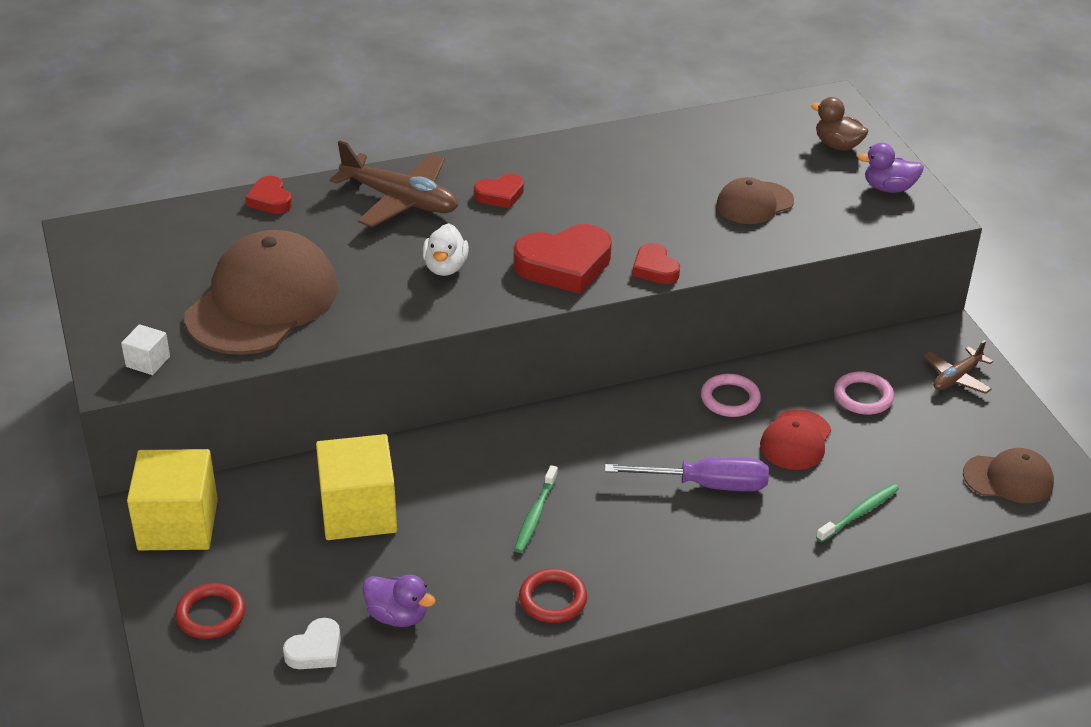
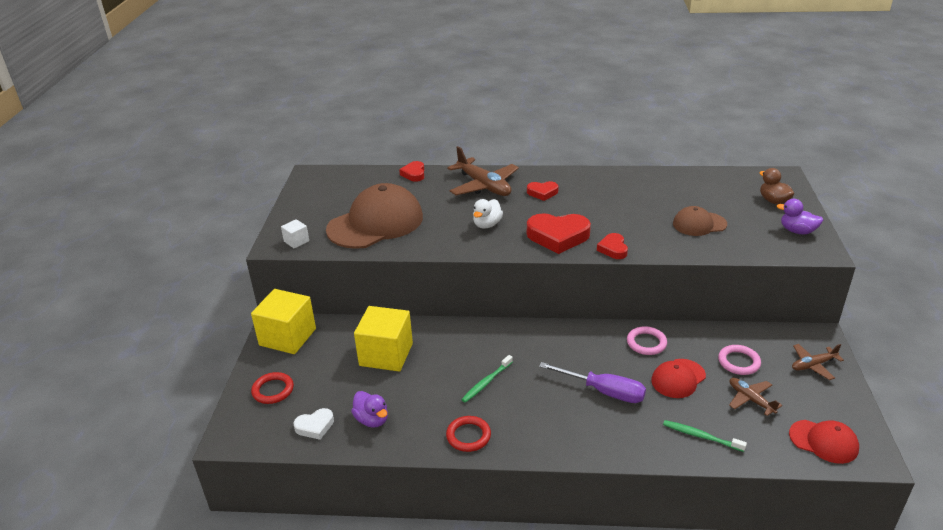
camera: 25 degrees right, 5 degrees down
green toothbrush [816,484,899,542] -> green toothbrush turned 135 degrees counterclockwise [663,420,747,452]
brown cap [963,448,1054,503] -> red cap [789,420,859,464]
none -> brown plane [729,378,782,416]

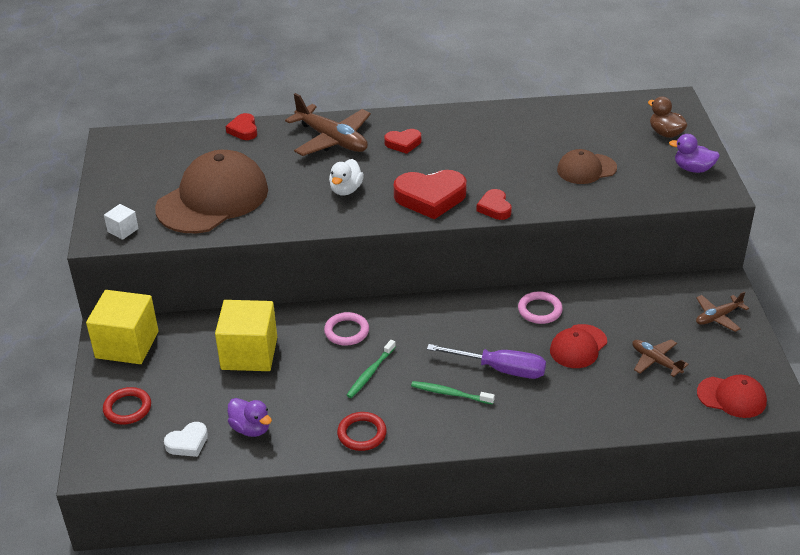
camera: 10 degrees left, 5 degrees up
green toothbrush [663,420,747,452] -> green toothbrush moved to [411,381,495,405]
pink ring [718,345,761,375] -> pink ring moved to [324,312,369,346]

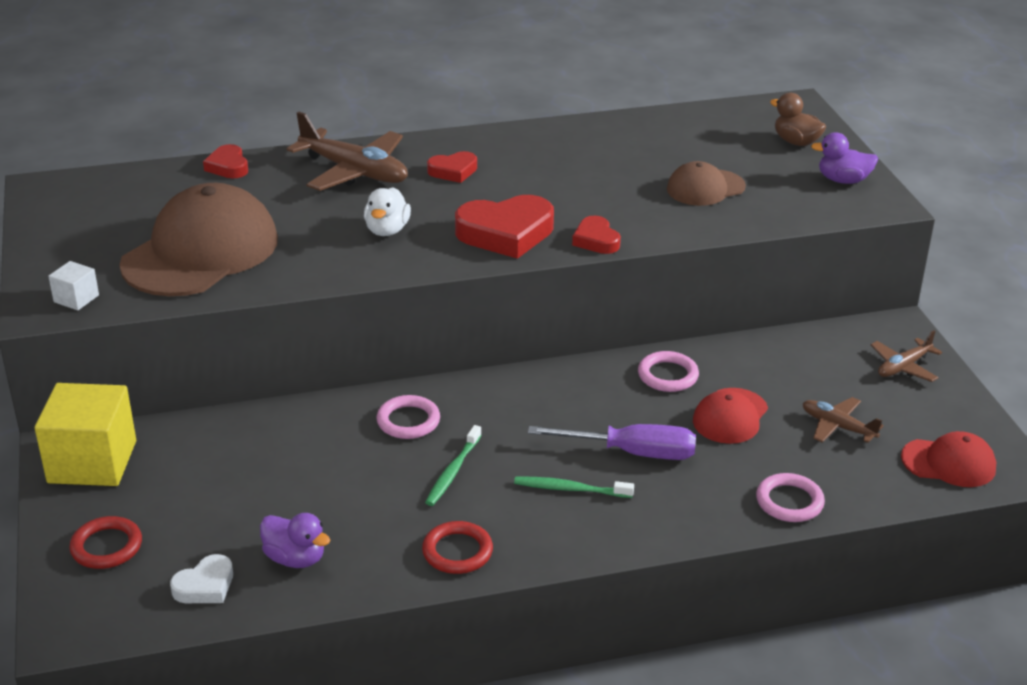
camera: 10 degrees left, 5 degrees down
yellow cube [215,300,277,371] -> none
none -> pink ring [756,473,825,522]

